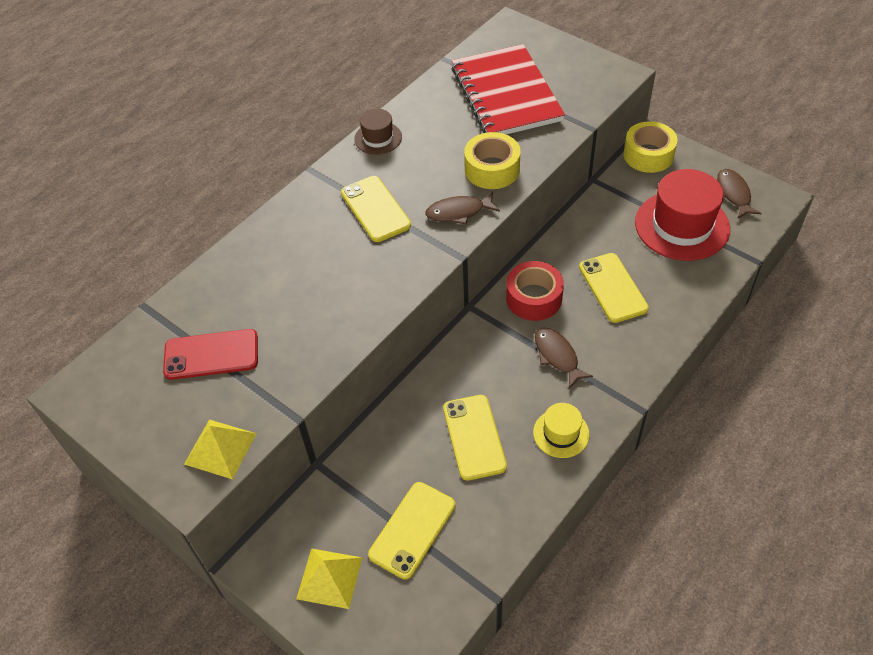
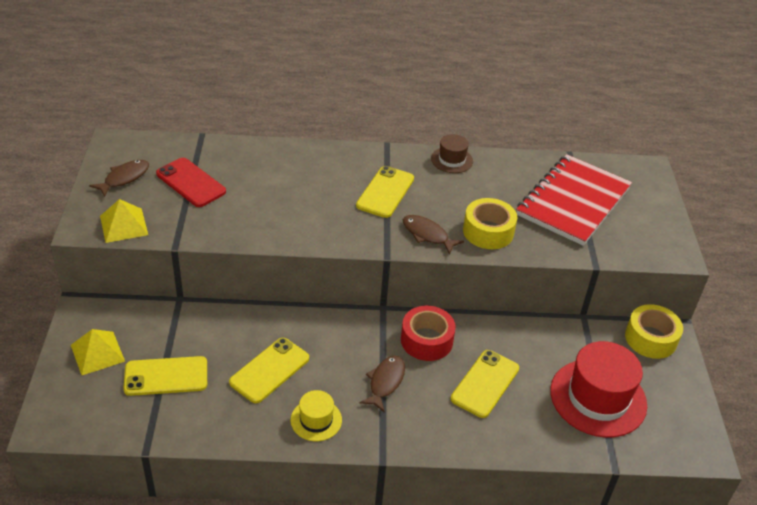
camera: 45 degrees right, 10 degrees down
brown fish [717,169,762,219] -> brown fish moved to [89,160,149,197]

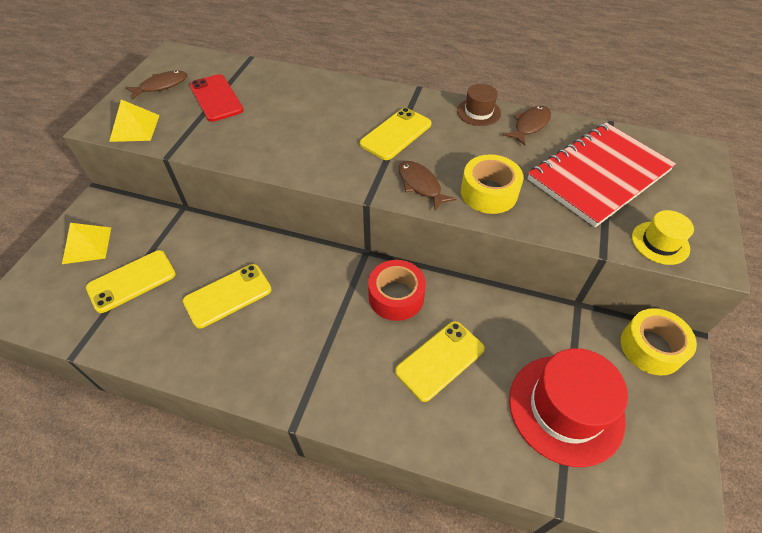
camera: 20 degrees right, 10 degrees up
yellow phone [123,356,207,396] -> yellow phone turned 45 degrees counterclockwise [86,250,176,313]
yellow hat [291,390,342,441] -> yellow hat moved to [632,210,694,265]
brown fish [360,356,405,412] -> brown fish moved to [503,106,551,145]

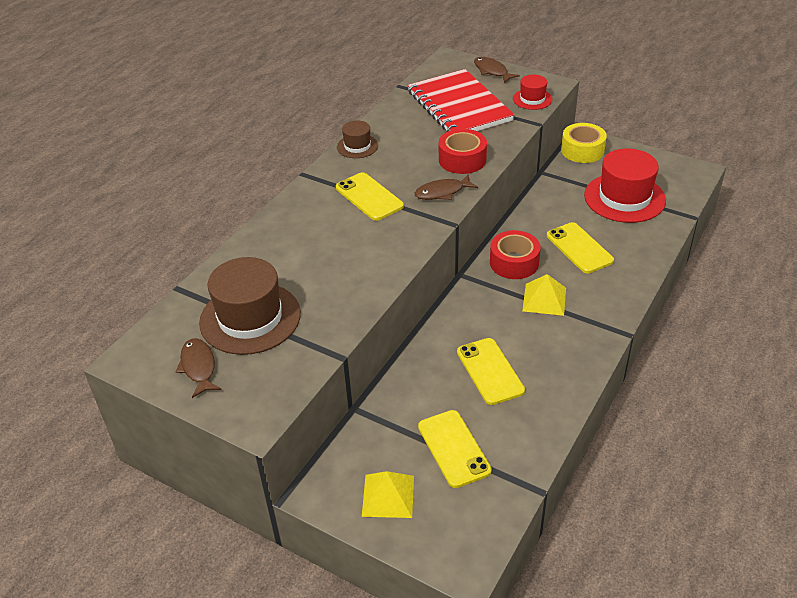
camera: 75 degrees left, 10 degrees down
yellow pyramid [109,99,160,142] -> yellow pyramid moved to [522,274,566,316]
red phone [190,74,244,122] -> brown hat [199,257,301,355]
yellow tape [461,155,524,214] -> red tape [439,129,487,174]
brown fish [503,106,551,145] -> brown fish moved to [474,57,520,83]
yellow hat [632,210,694,265] -> red hat [513,75,553,110]

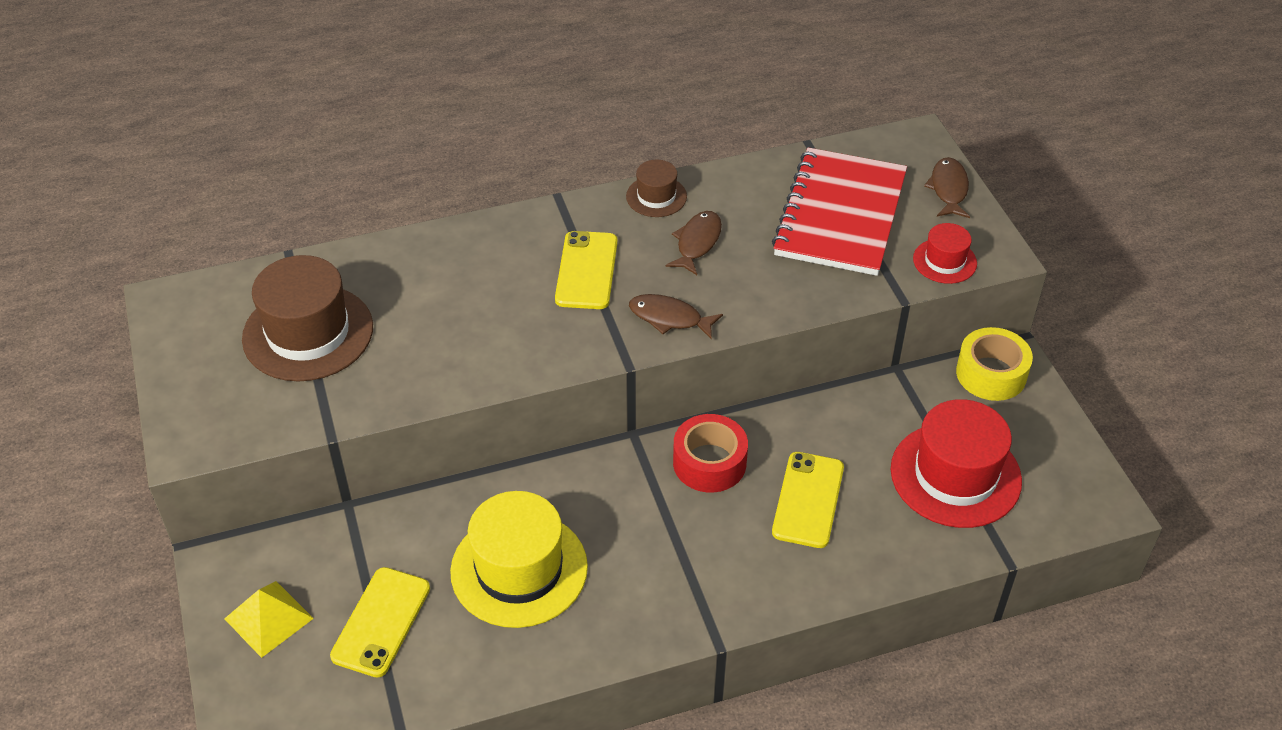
camera: 40 degrees right, 5 degrees up
brown fish [176,338,222,398] -> brown fish moved to [665,211,722,275]
red tape [439,129,487,174] -> none
yellow phone [457,338,525,405] -> yellow hat [450,491,588,628]
yellow pyramid [522,274,566,316] -> none

